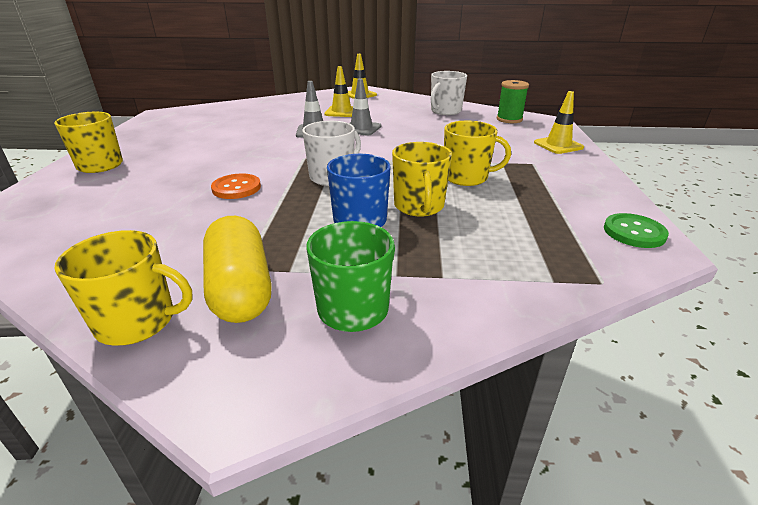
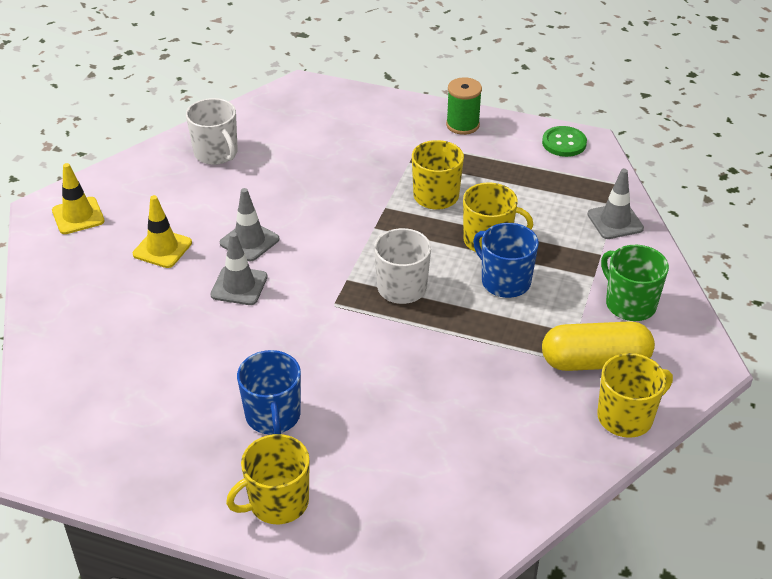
camera: 75 degrees left, 10 degrees up
yellow mug [55,230,193,346] -> yellow mug turned 45 degrees clockwise [597,353,673,438]
orange button [211,174,261,199] -> none
green spool [497,80,529,123] -> green spool moved to [446,77,482,135]
yellow traffic cone [534,91,584,154] -> none
none -> blue mug [237,350,301,435]
none -> grey traffic cone [587,169,644,239]

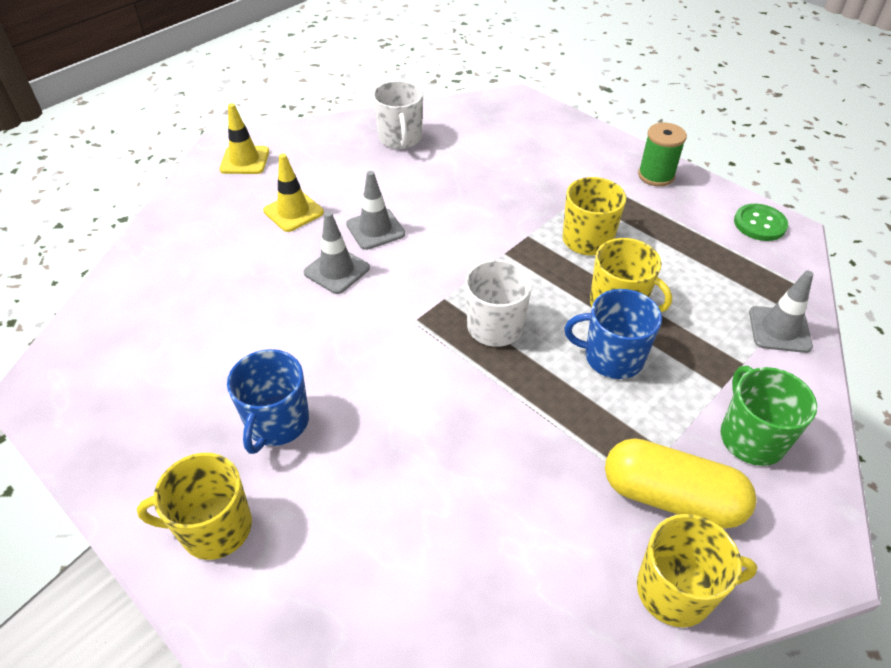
camera: 25 degrees right, 5 degrees up
blue mug [473,223,539,298] -> blue mug turned 60 degrees counterclockwise [565,289,662,379]

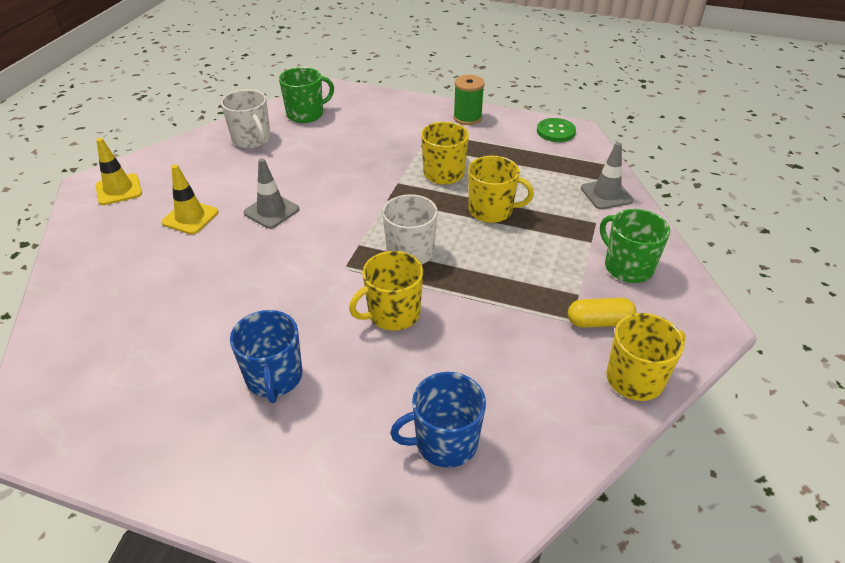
camera: 25 degrees left, 5 degrees down
yellow mug [137,453,252,560] -> yellow mug moved to [349,251,423,331]
grey traffic cone [304,211,370,294] -> none
blue mug [565,289,662,379] -> blue mug moved to [390,372,486,468]
yellow capsule [605,438,757,528] -> yellow capsule [568,298,636,328], size x0.61
none -> green mug [279,67,334,123]

